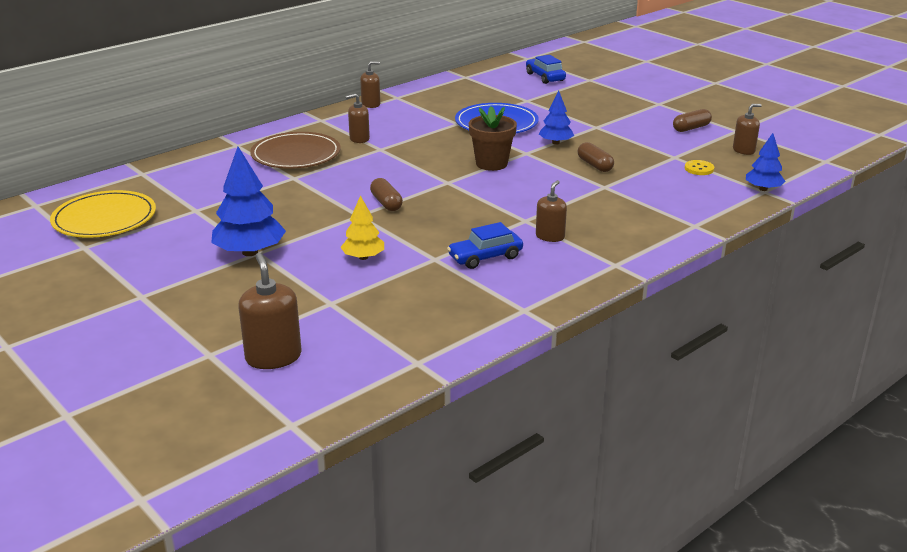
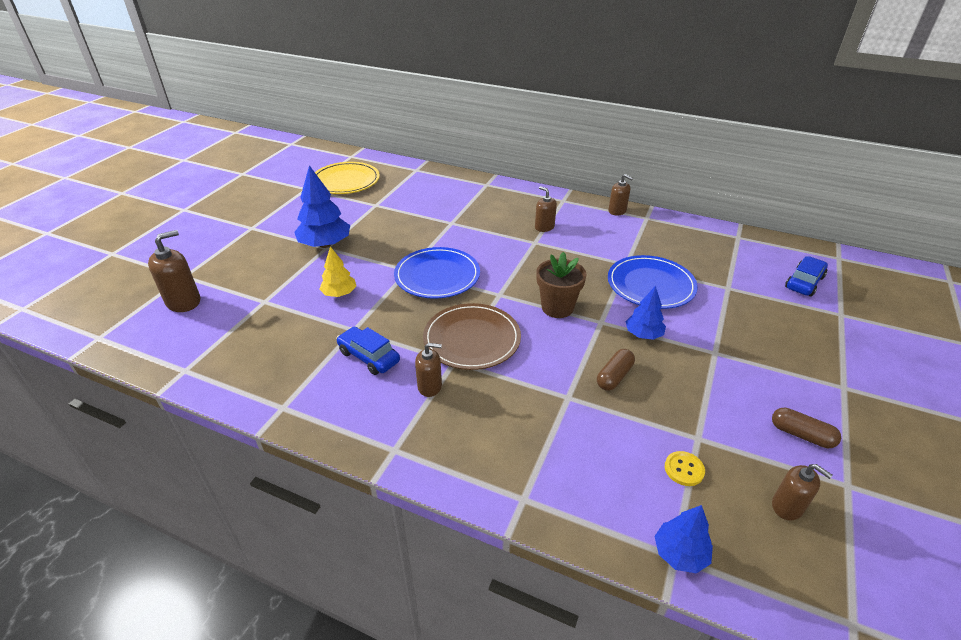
camera: 65 degrees right, 10 degrees up
brown plate [250,132,341,169] -> brown plate moved to [423,303,521,370]
brown capsule [370,178,403,211] -> blue plate [394,247,480,299]

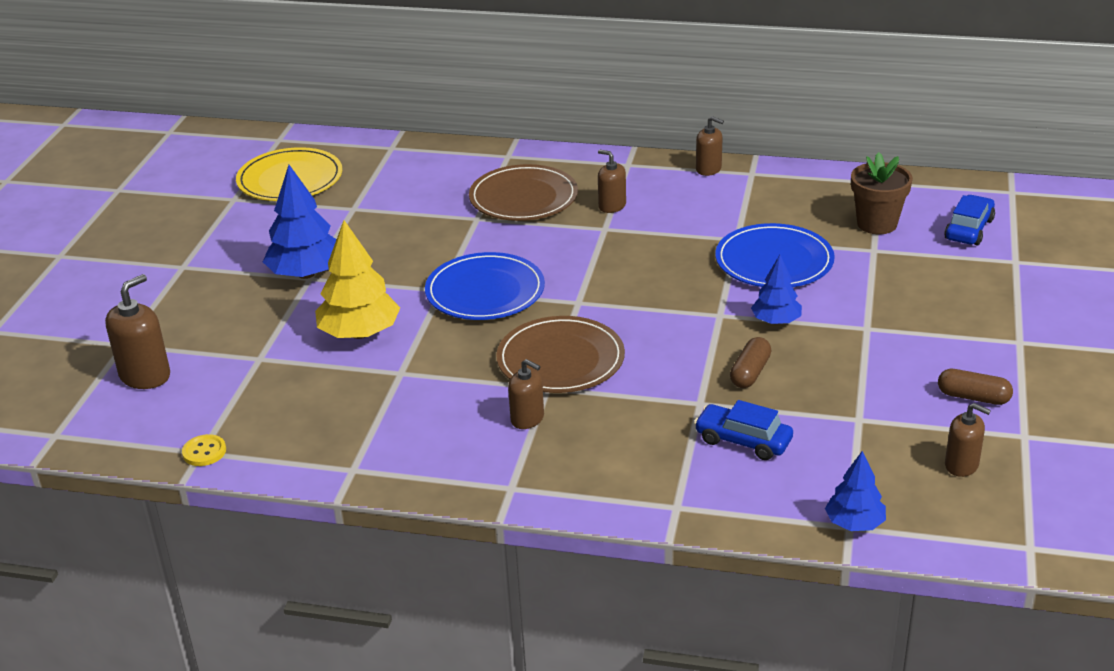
camera: 10 degrees left, 5 degrees down
yellow tree [319,246,356,297] -> yellow tree [315,220,400,339], size x1.68
blue car [336,327,400,375] -> blue car moved to [694,400,793,460]
brown soap dispenser [415,343,442,397] -> brown soap dispenser turned 45 degrees clockwise [508,359,544,429]
brown flower pot [536,252,587,318] -> brown flower pot moved to [851,152,913,234]
yellow button [665,451,705,486] -> yellow button moved to [182,434,226,466]
none -> brown plate [469,164,578,221]

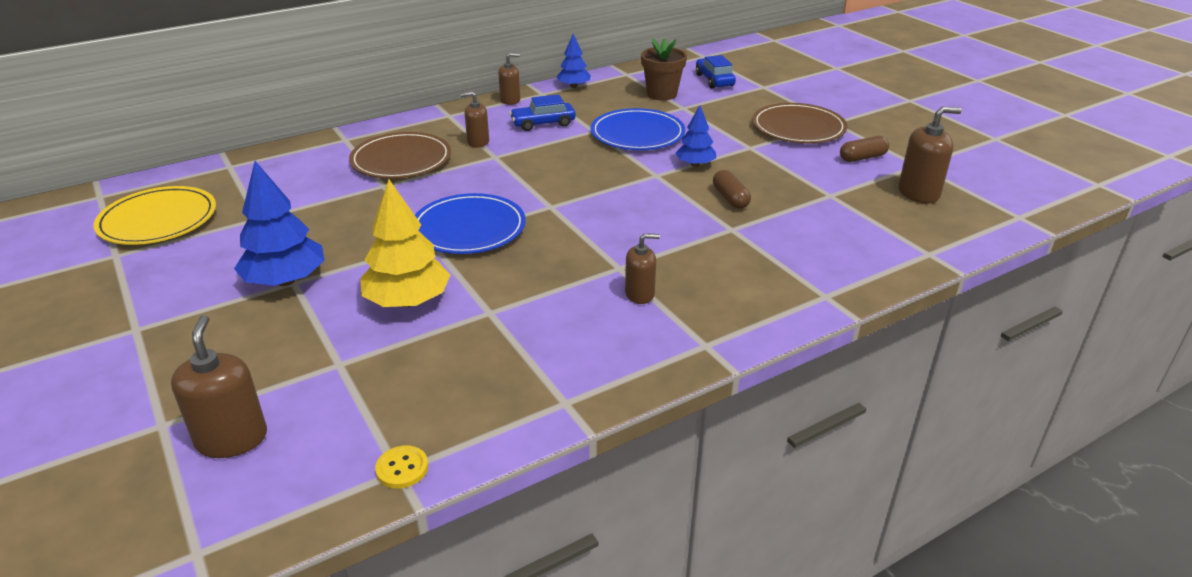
camera: 45 degrees left, 0 degrees up
brown plate [496,316,625,393] -> brown plate moved to [752,103,848,143]
blue car [694,400,793,460] -> blue car moved to [510,94,576,131]
blue tree [825,451,886,531] -> blue tree moved to [556,34,591,88]
brown soap dispenser [945,403,991,477] -> brown soap dispenser [899,107,962,203], size x1.55

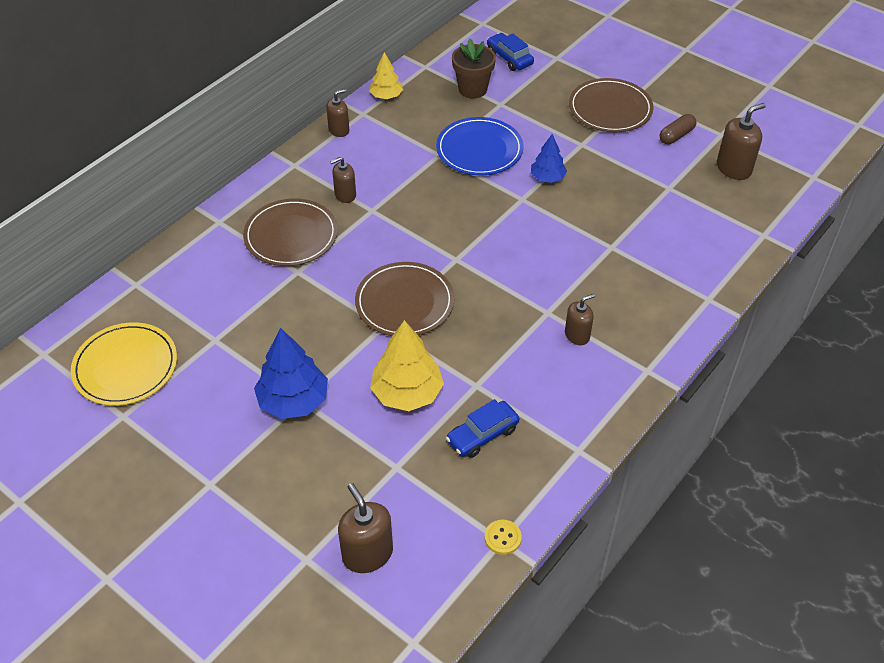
camera: 20 degrees left, 15 degrees up
blue plate [415,193,526,254] -> brown plate [355,262,454,336]
blue car [510,94,576,131] -> blue car moved to [446,399,519,458]
blue tree [556,34,591,88] -> yellow tree [369,52,403,99]
brown capsule [713,170,751,209] -> none

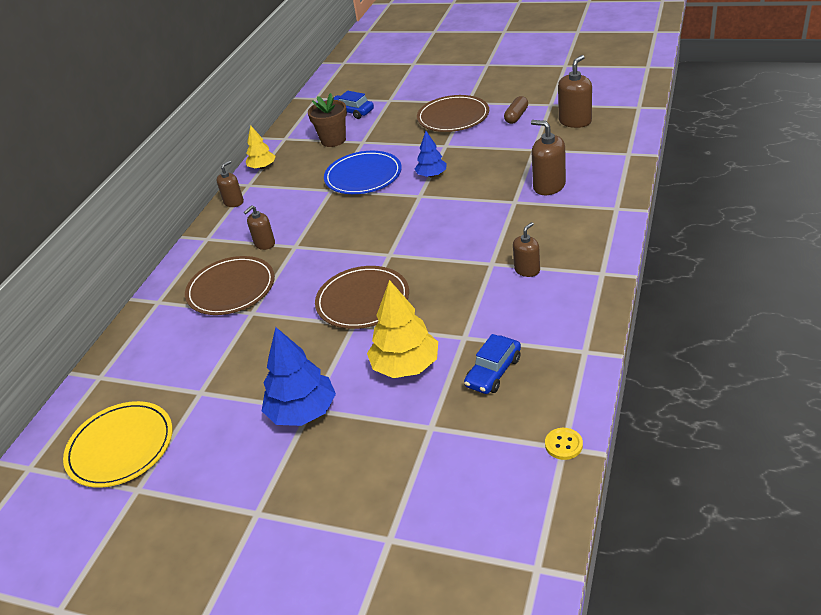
camera: 15 degrees left, 10 degrees down
brown soap dispenser [338,483,393,573] -> brown soap dispenser moved to [531,120,566,195]

